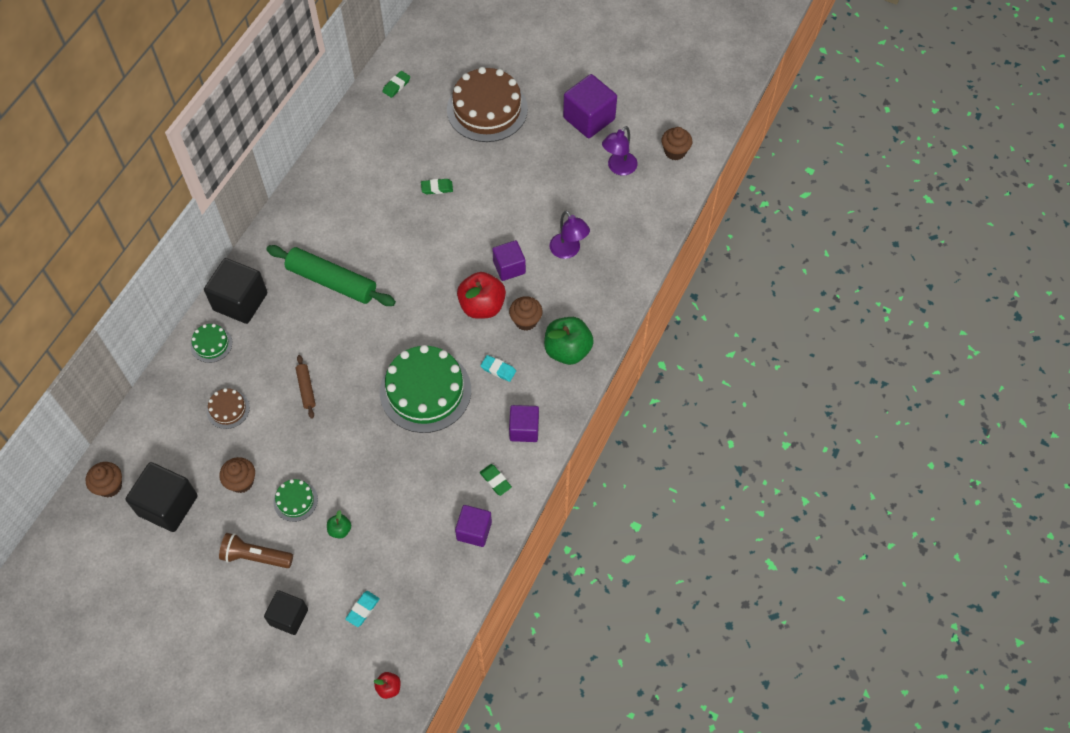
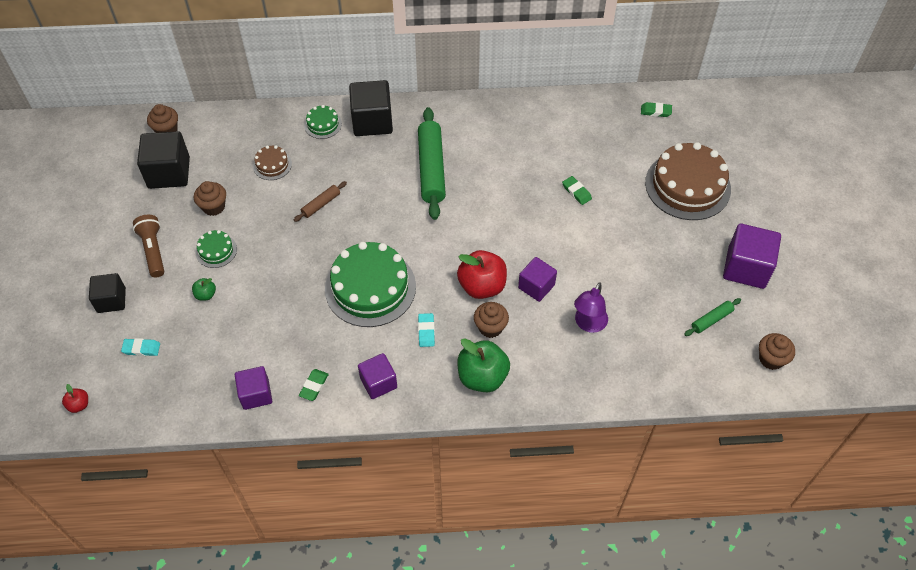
camera: 60 degrees right, 5 degrees down
purple lamp [602,126,638,176] -> green rolling pin [684,298,741,336]

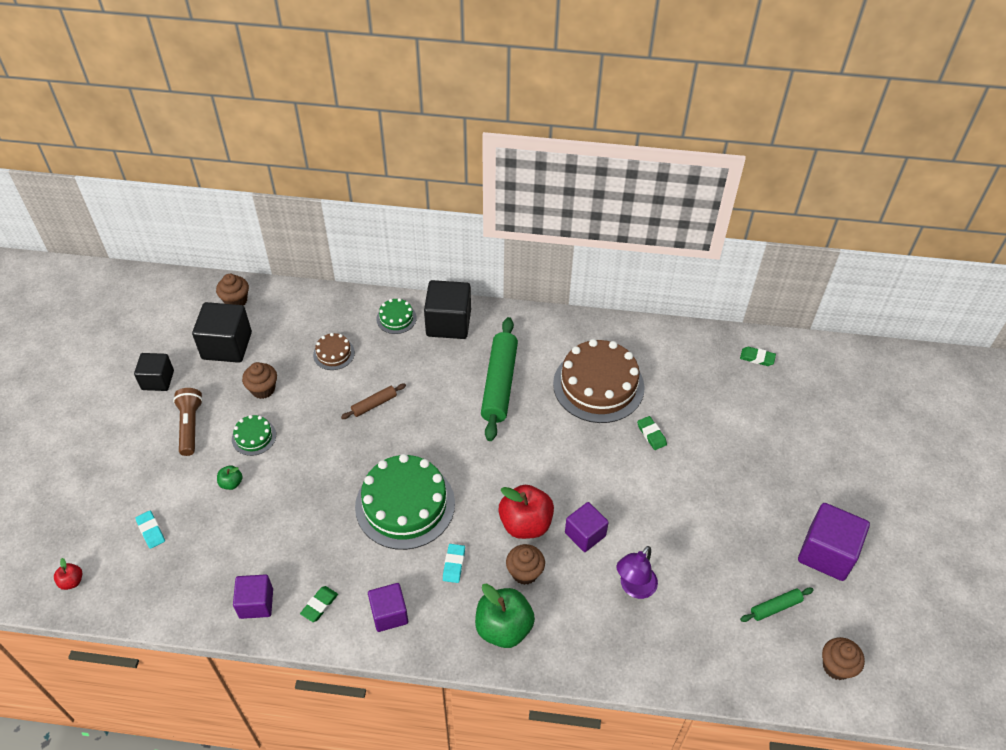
camera: 10 degrees right, 5 degrees down
black cube [89,273,126,313] -> black cube moved to [134,353,174,391]
turquoise eraser [121,338,160,356] -> turquoise eraser turned 45 degrees clockwise [135,511,165,549]
brown cake [645,142,731,220] -> brown cake moved to [553,339,645,423]

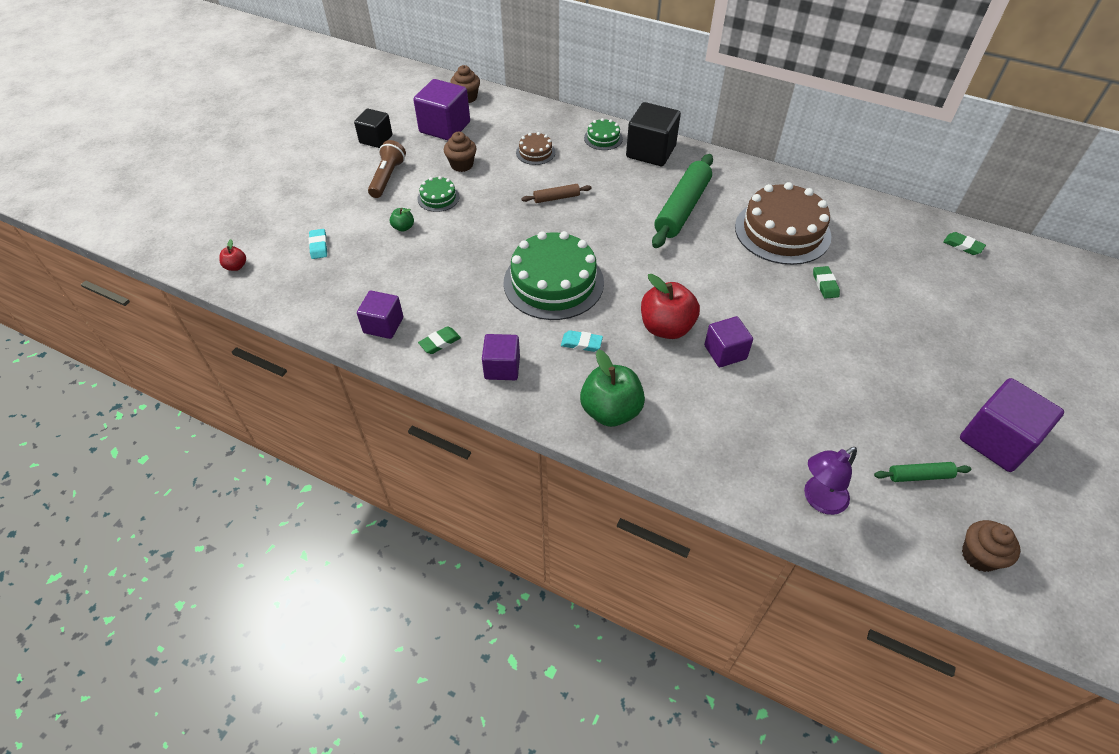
camera: 20 degrees right, 0 degrees up
black cube [192,302,252,363] -> purple cube [413,79,470,140]
turquoise eraser [443,544,465,583] -> turquoise eraser turned 75 degrees clockwise [561,330,603,352]
brown cupcake [506,544,545,585] -> none
purple lamp [617,546,658,599] -> purple lamp moved to [804,447,857,515]

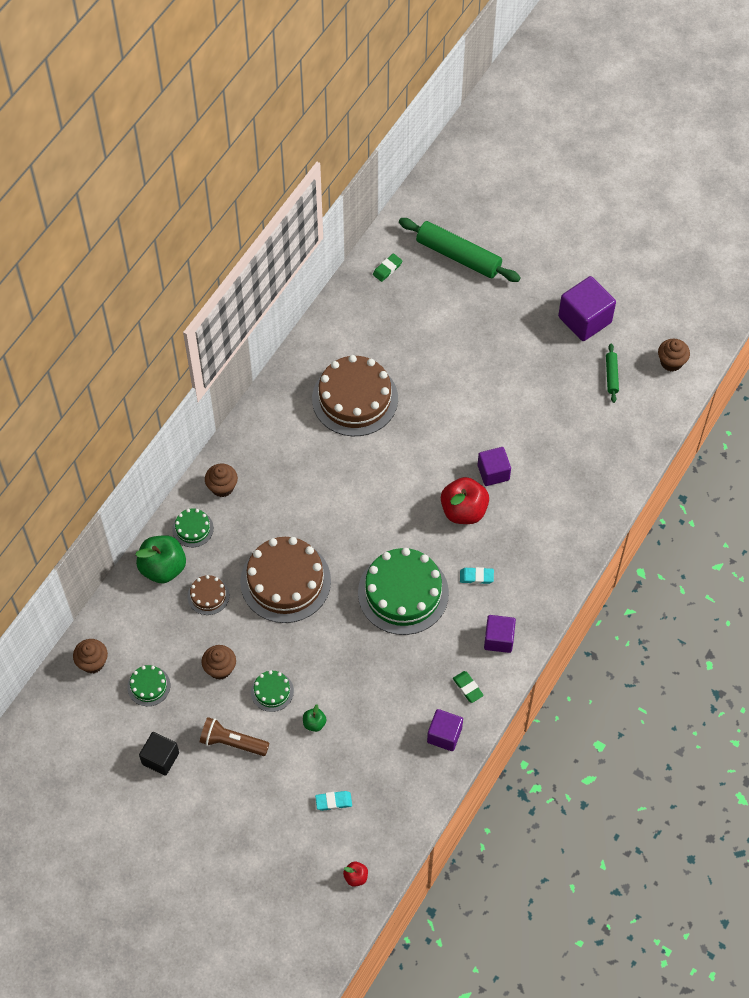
camera: 85 degrees left, 10 degrees up
purple cube [413,79,470,140] -> green cake [127,665,170,706]
brown rolling pin [521,184,592,203] -> brown cake [240,537,331,623]
turquoise eraser [561,330,603,352] -> turquoise eraser turned 75 degrees clockwise [460,567,494,584]
green apple [580,350,645,427] -> green apple moved to [136,535,186,583]
black cube [626,102,681,166] -> brown cupcake [205,463,238,497]
green rolling pin [652,154,713,248] -> green rolling pin moved to [399,218,521,282]
purple lamp [804,447,857,515] -> none
green eraser [813,266,840,299] -> none

